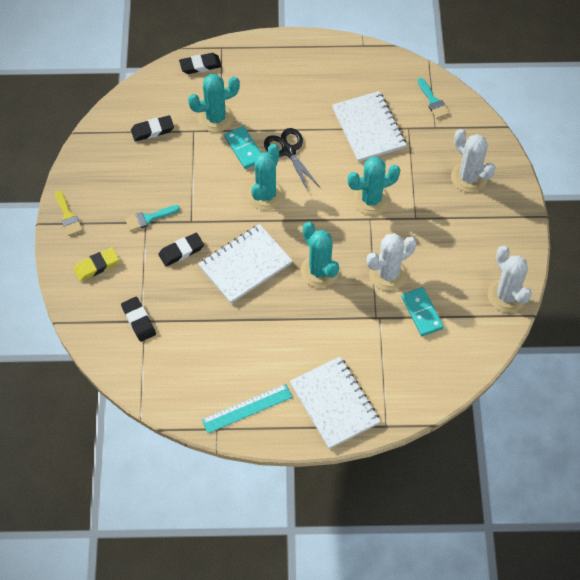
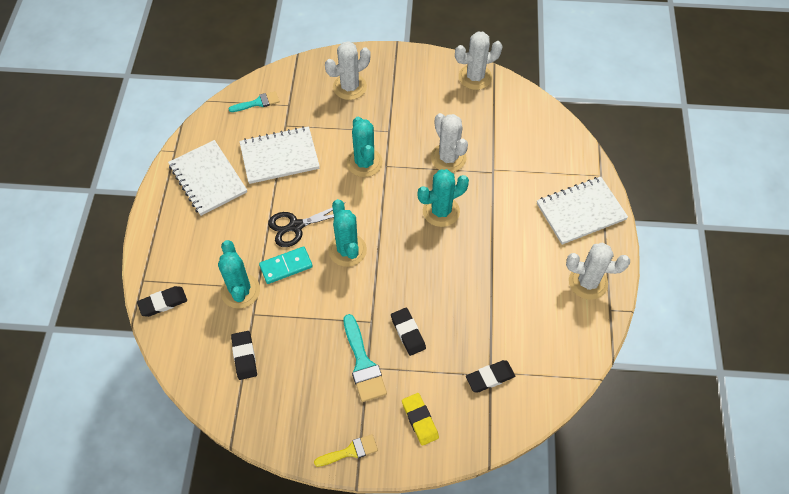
camera: 85 degrees left, 0 degrees up
turquoise brush [125,205,180,231] -> turquoise brush [344,314,387,402], size x1.55
black eraser [179,53,222,74] -> black eraser turned 75 degrees clockwise [137,286,187,317]
white notebook [198,224,292,303] -> white notebook moved to [168,140,247,216]
turquoise ruler [202,384,293,433] -> white cactus [566,243,630,300]
turquoise cactus [248,144,285,210] -> turquoise cactus turned 45 degrees clockwise [328,199,367,267]
turquoise domino [401,287,444,336] -> none

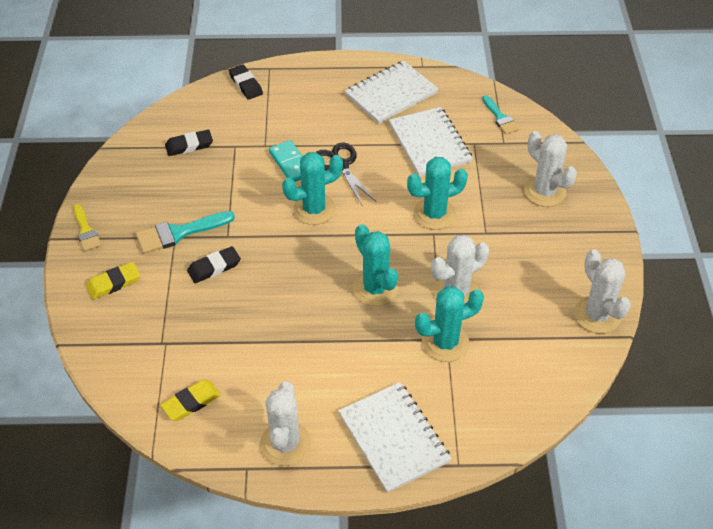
camera: 85 degrees right, 10 degrees down
turquoise cactus [218,240,260,309] -> turquoise cactus moved to [415,286,484,362]
black eraser [466,360,515,393] -> none
none -> yellow eraser [161,380,221,421]

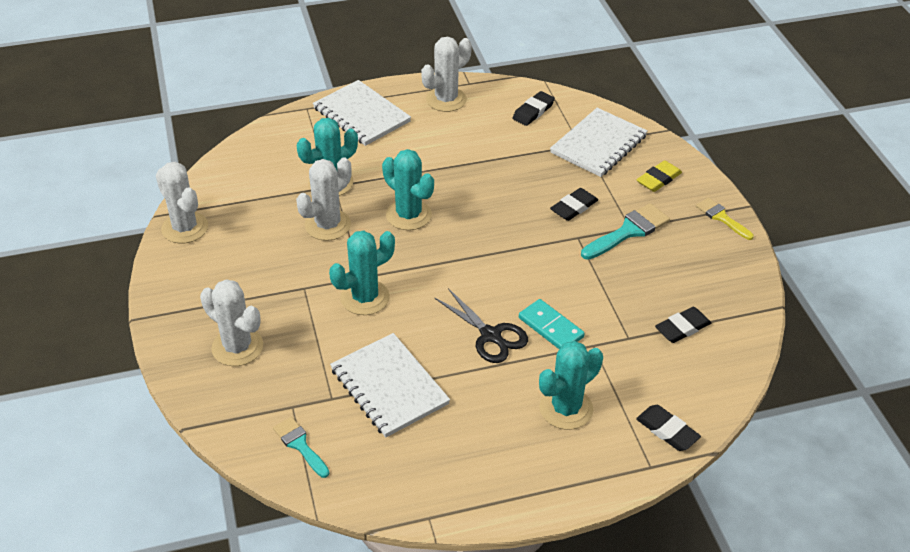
camera: 165 degrees right, 5 degrees down
yellow eraser [161,380,221,421] -> black eraser [512,91,555,126]
white cactus [260,381,311,466] -> white cactus turned 60 degrees clockwise [421,37,472,112]
turquoise cactus [282,152,343,225] -> turquoise cactus moved to [539,341,603,430]
white notebook [345,61,438,124] -> white notebook moved to [550,108,647,177]

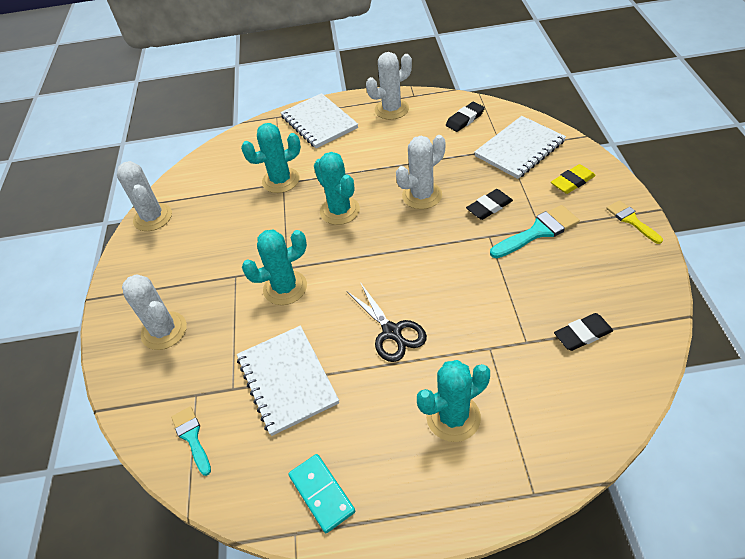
camera: 15 degrees right, 5 degrees up
white cactus [296,157,352,241] -> white cactus moved to [396,135,446,209]
turquoise domino [519,299,585,349] -> turquoise domino moved to [288,454,355,533]
black eraser [636,405,701,451] -> none

